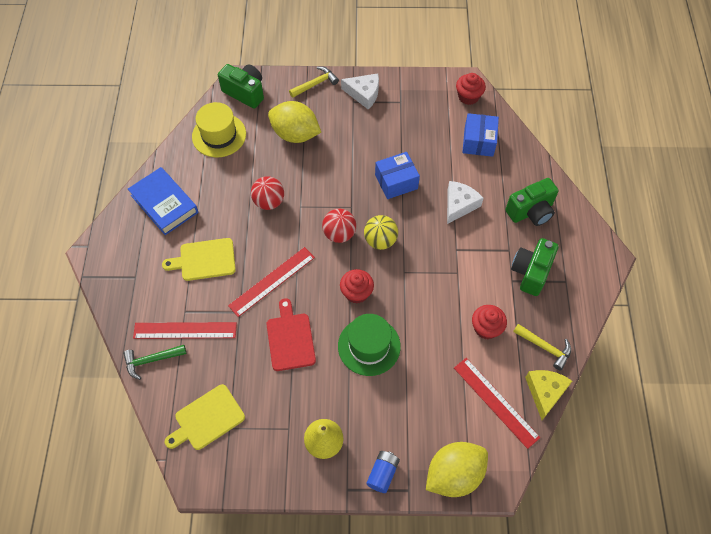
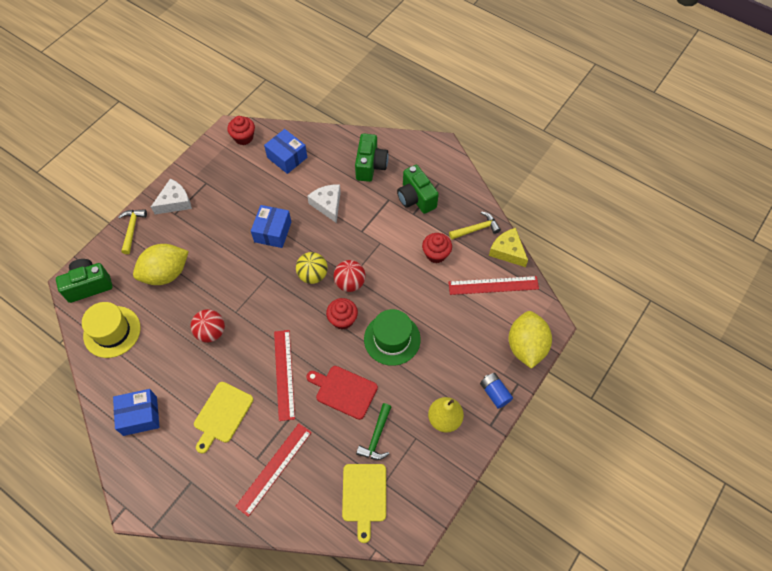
camera: 55 degrees left, 0 degrees up
green hammer [123,345,186,380] -> green hammer moved to [356,403,391,460]
blue book [128,167,199,235] -> blue box [113,389,160,436]
red ball [322,209,356,243] -> red ball moved to [333,260,366,292]

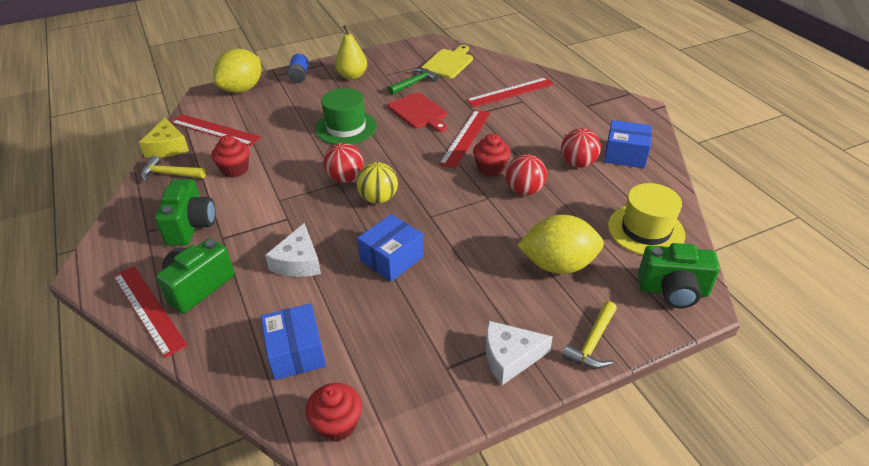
camera: 150 degrees left, 20 degrees down
yellow cutting board [194,382,253,454] -> none
red cupcake [326,298,358,330] -> red cupcake moved to [473,133,511,176]
none -> red ruler [113,266,188,358]
none -> red ball [561,128,601,168]

